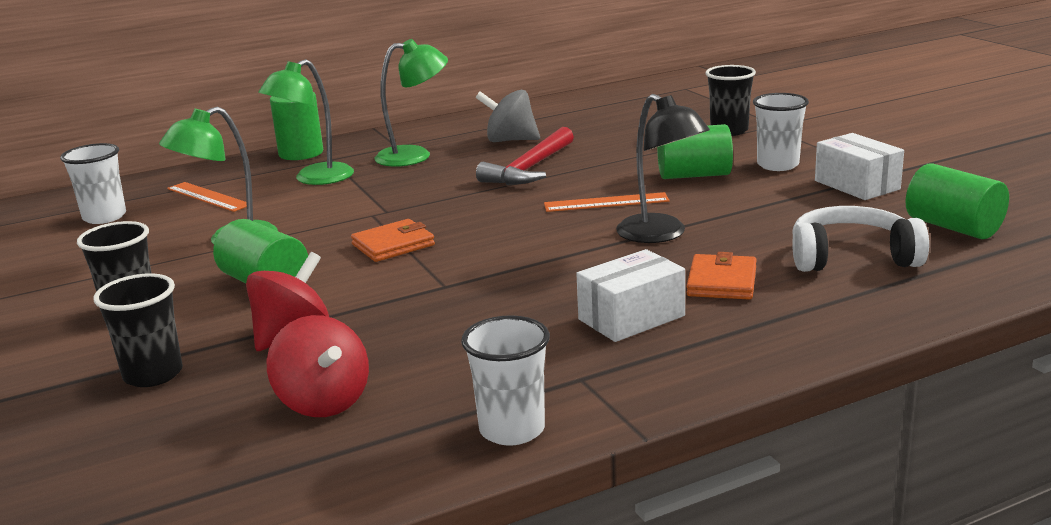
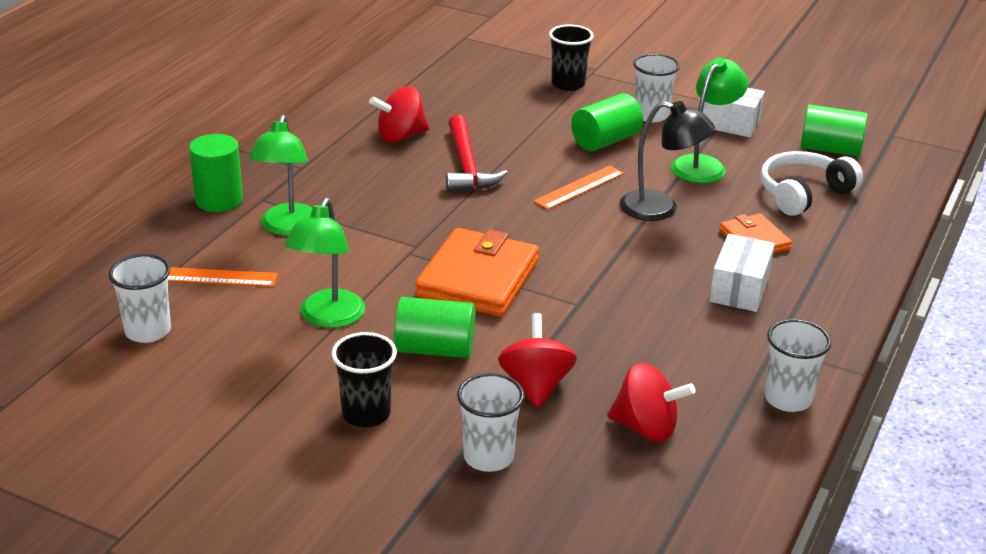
camera: 40 degrees left, 10 degrees up
black cup [93,273,183,387] -> white cup [457,373,524,472]
orange wallet [351,219,435,262] -> orange wallet [415,228,539,317], size x1.79
green lamp [375,39,448,167] -> green lamp moved to [671,57,748,183]
grey spinning top [475,90,540,142] -> red spinning top [369,86,429,143]

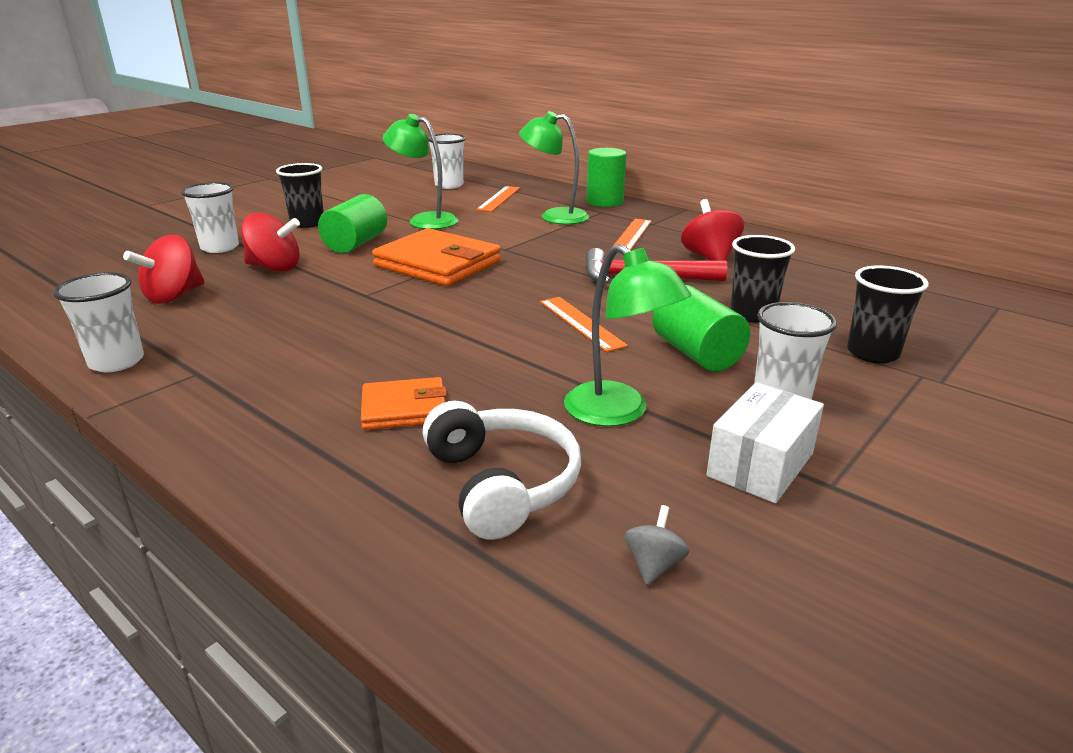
camera: 105 degrees right, 5 degrees down
black lamp [620,101,715,221] -> none
white box [709,234,775,312] -> none
green cylinder [800,105,868,156] -> grey spinning top [625,505,689,585]
none -> orange ruler [612,219,652,250]
none -> black cup [730,235,795,323]

